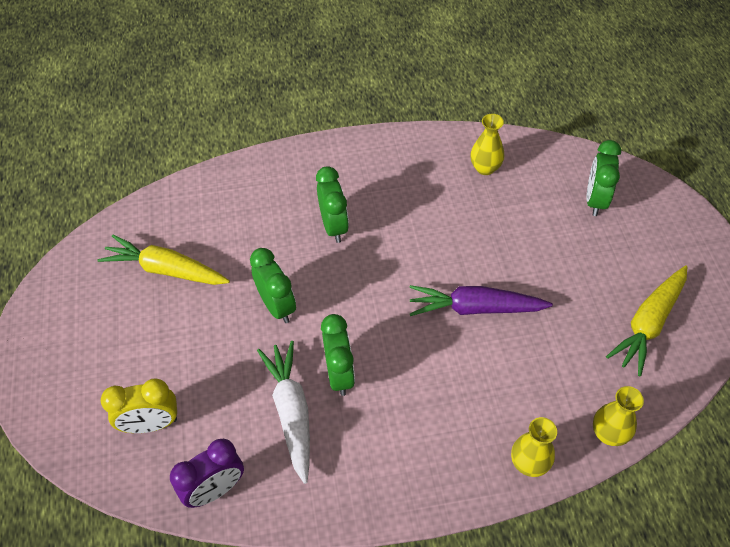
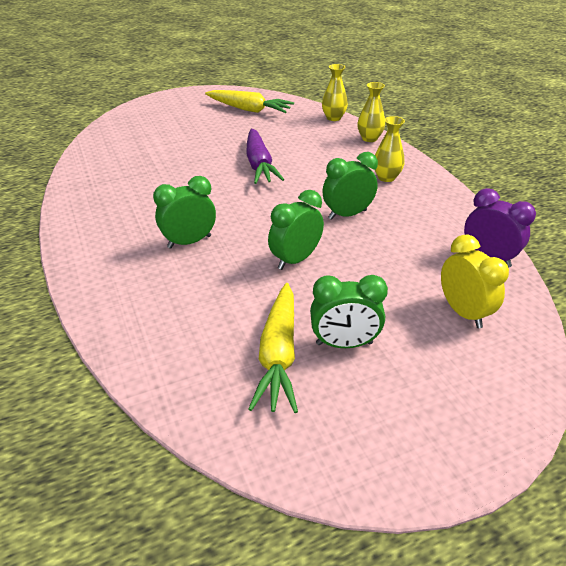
camera: 105 degrees left, 15 degrees down
white carrot [257,341,310,484] -> none
yellow vase [470,114,504,175] -> yellow vase moved to [375,116,405,182]
green clock [586,140,621,216] -> green clock moved to [310,275,388,348]

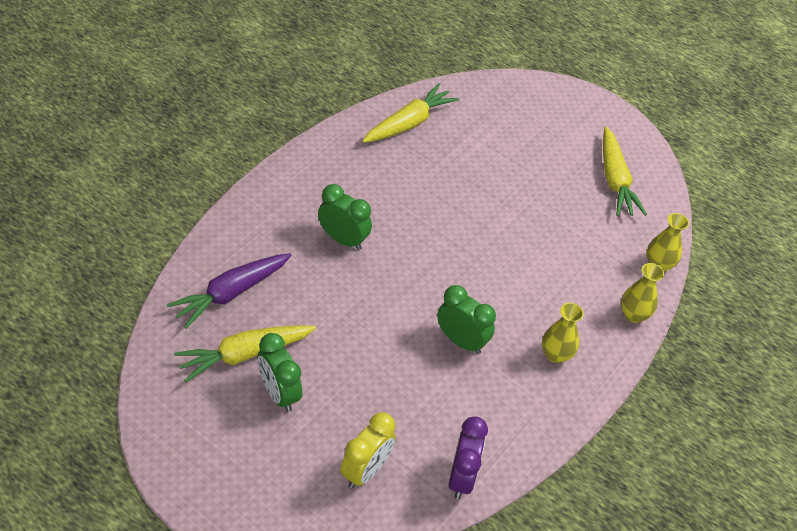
camera: 55 degrees right, 10 degrees up
purple carrot [246,129,284,184] -> purple carrot moved to [167,253,291,329]
green clock [268,190,324,270] -> none
none -> yellow carrot [362,83,459,143]

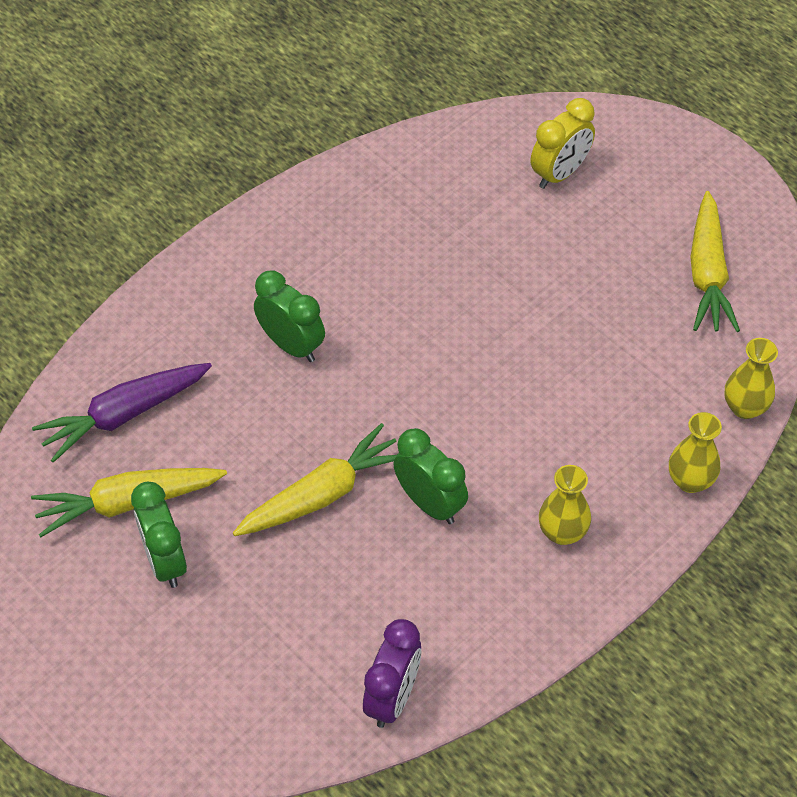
camera: 15 degrees right, 5 degrees up
yellow clock [340,412,396,488] -> yellow clock moved to [531,98,595,189]
yellow carrot [362,83,459,143] -> yellow carrot moved to [233,423,397,536]

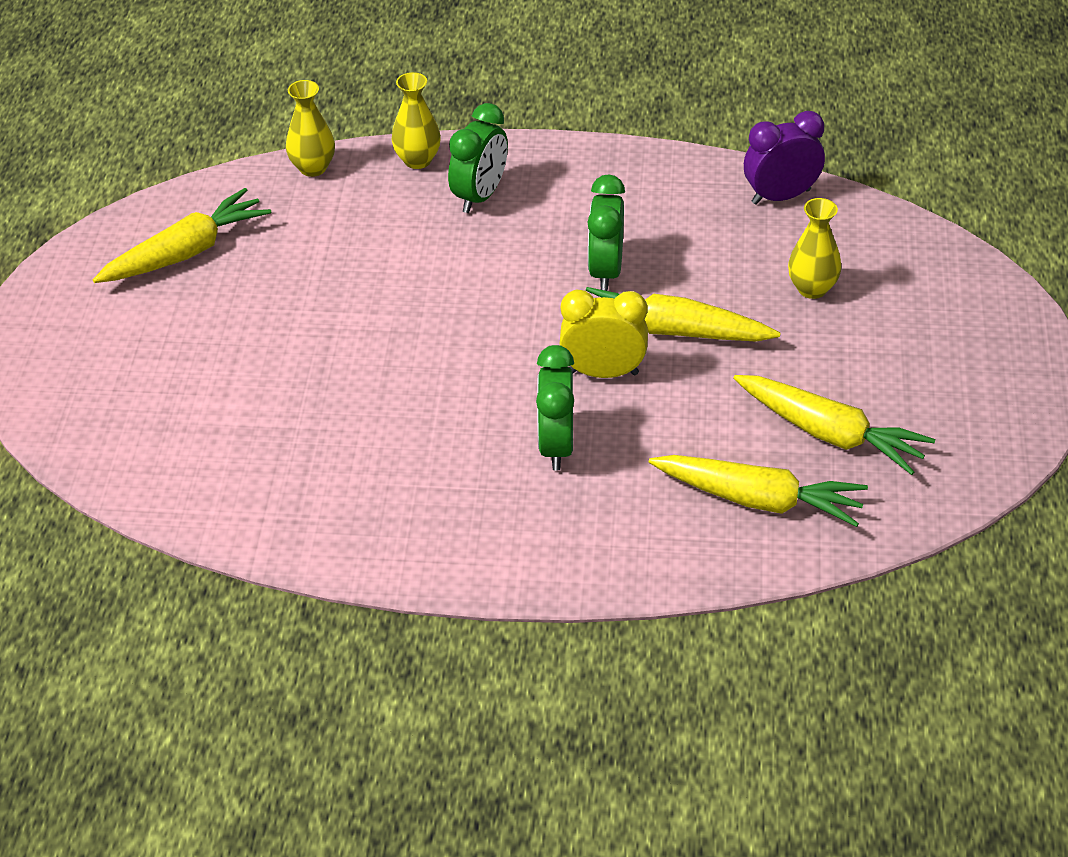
camera: 130 degrees left, 10 degrees down
purple carrot [32,363,212,463] -> yellow carrot [649,455,868,527]
green clock [131,482,187,588] -> green clock moved to [448,103,508,213]
yellow clock [531,98,595,189] -> yellow clock moved to [560,289,648,378]
yellow vase [539,465,591,545] -> yellow vase moved to [788,198,842,299]

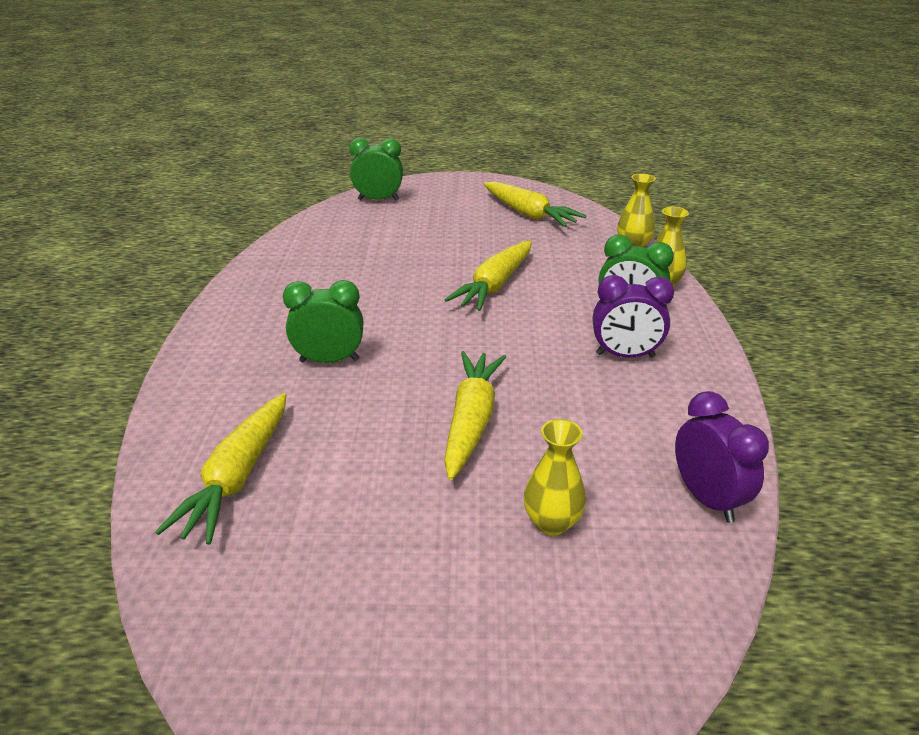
camera: 85 degrees right, 10 degrees down
yellow clock [560,289,648,378] -> none
green clock [588,174,625,291] -> green clock moved to [349,138,403,200]
yellow carrot [734,375,935,475] -> yellow carrot moved to [445,241,532,311]
none -> purple clock [593,275,674,358]

